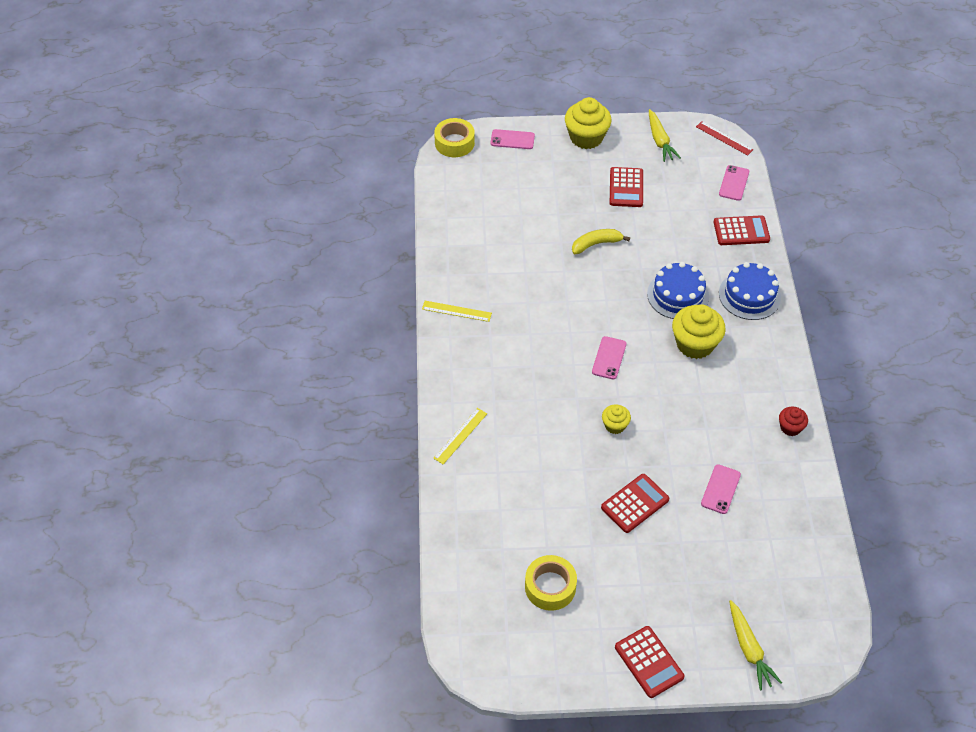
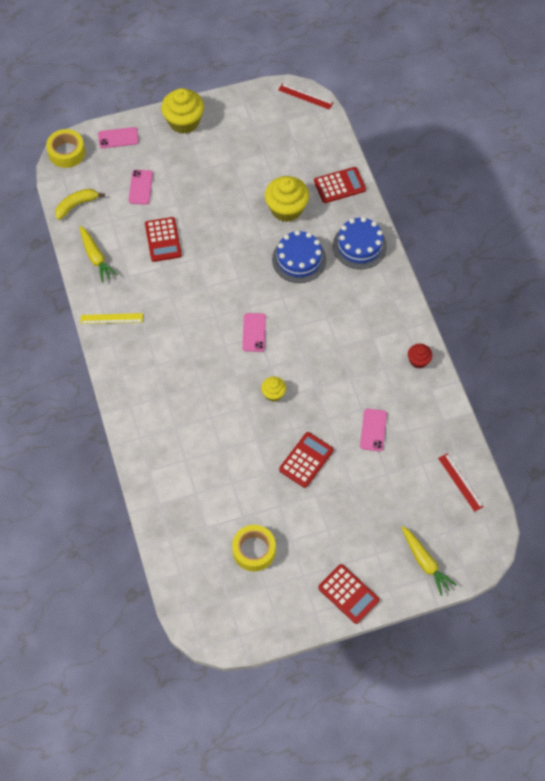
camera: 15 degrees left, 10 degrees up
yellow ruler [433,408,487,464] -> none
yellow banana [572,229,630,254] -> yellow banana moved to [55,189,105,220]
red calculator [610,167,643,207] -> red calculator moved to [145,217,182,262]
yellow carrot [649,109,681,162] -> yellow carrot moved to [79,226,118,283]
yellow cupcake [672,304,726,359] -> yellow cupcake moved to [265,176,309,222]
pink phone [719,165,749,201] -> pink phone moved to [129,170,153,205]
none -> red ruler [438,454,484,512]

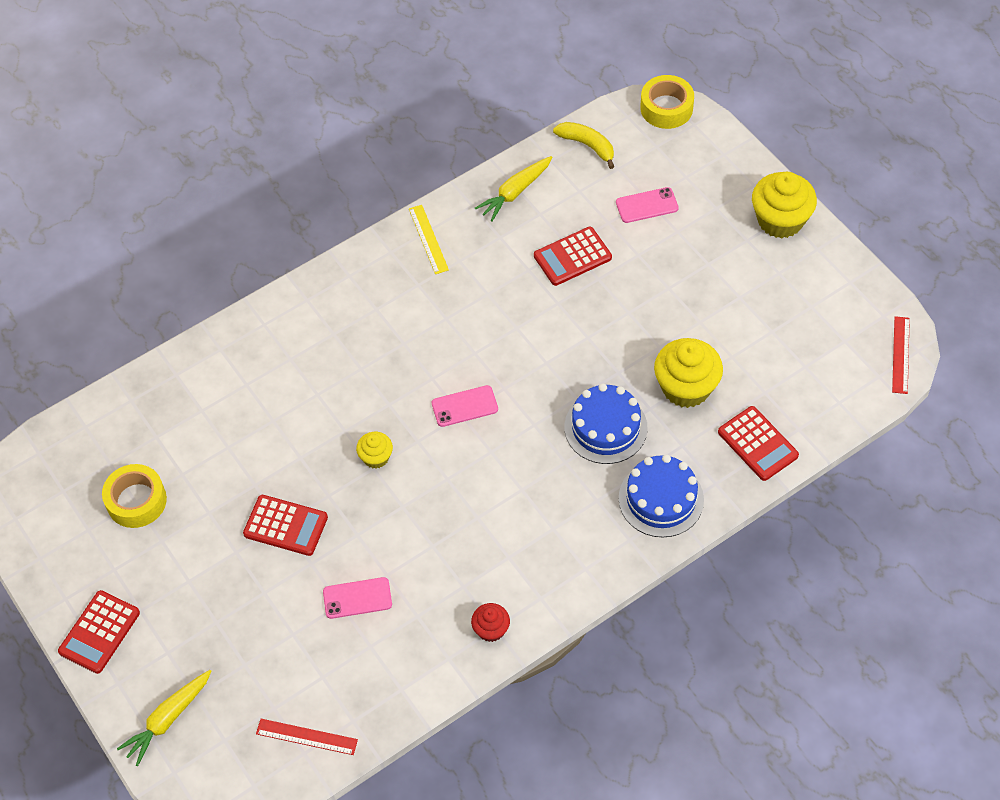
camera: 75 degrees right, 5 degrees down
pink phone [98,127,139,148] -> none
red ruler [438,454,484,512] -> red ruler turned 60 degrees clockwise [256,719,358,755]

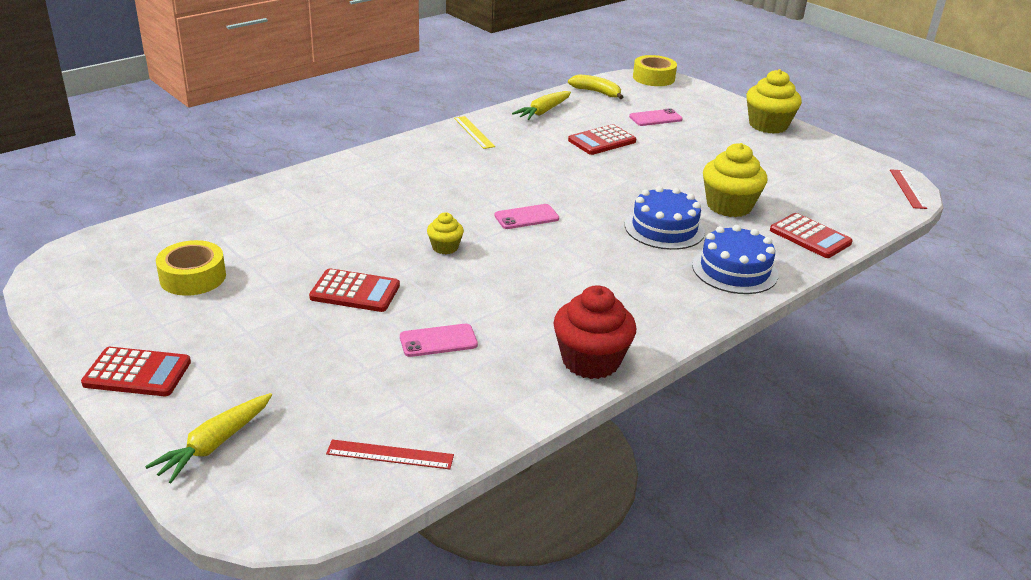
camera: 10 degrees left, 25 degrees down
red calculator [58,590,140,674] -> red calculator turned 105 degrees counterclockwise [81,347,191,396]
red cupcake [471,603,510,642] -> red cupcake [553,285,636,379], size x1.90

